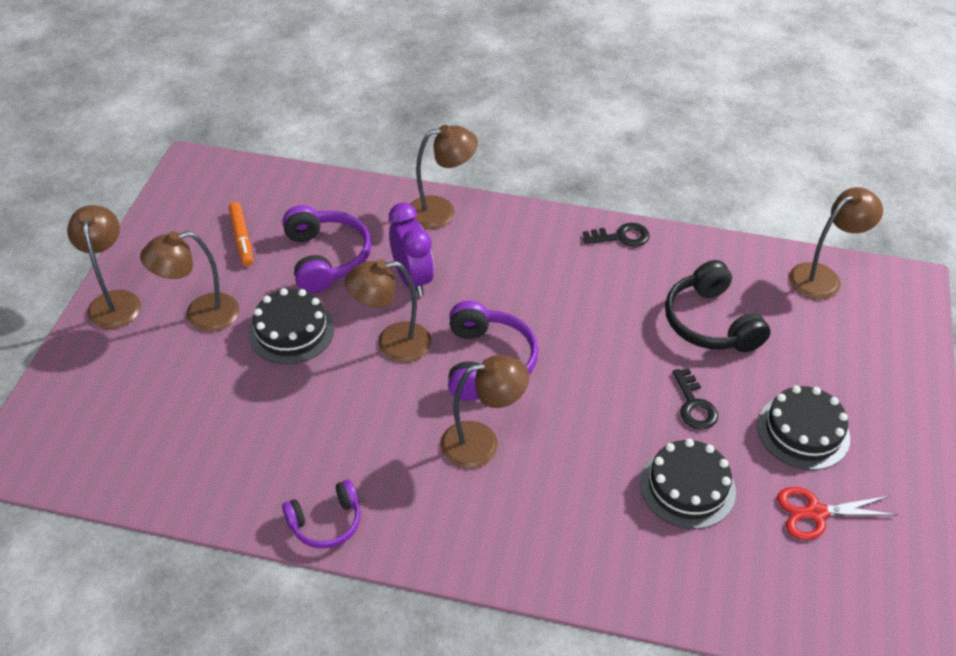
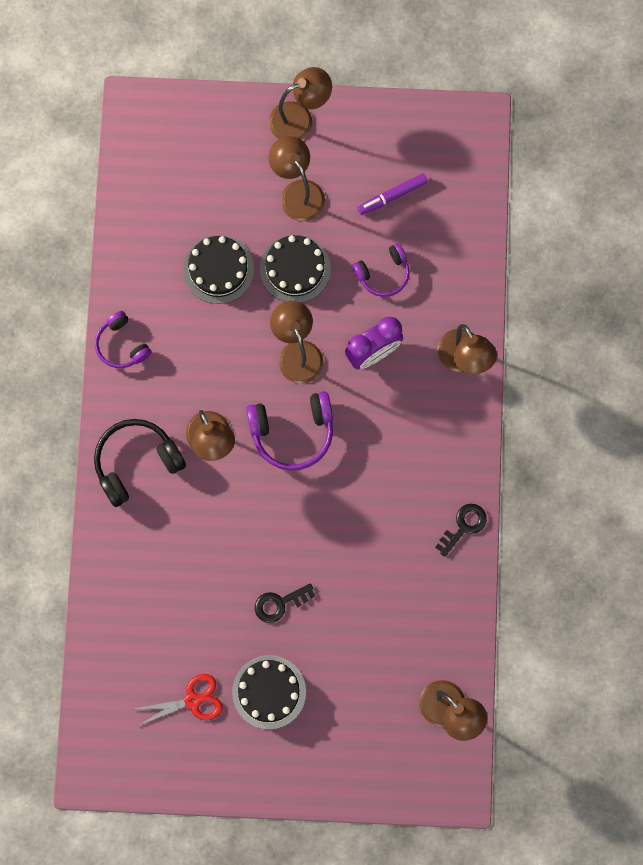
camera: 80 degrees right, 30 degrees up
orange marker [228,202,253,266] -> purple marker [357,173,428,215]
purple headphones [282,205,371,293] -> purple headphones [352,243,410,297], size x0.64
black key [583,223,650,247] -> black key turned 120 degrees counterclockwise [435,504,487,557]
black cake [640,439,736,529] -> black cake moved to [183,235,254,304]
black headphones [665,260,771,352] -> black headphones moved to [94,419,186,507]
red scissors [777,487,897,540] -> red scissors turned 90 degrees clockwise [135,674,223,726]

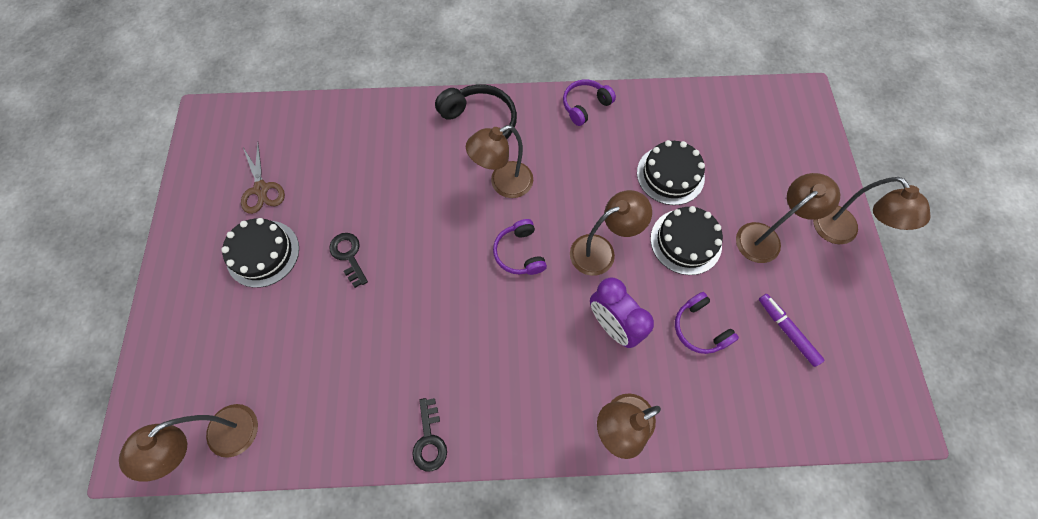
camera: 85 degrees right, 10 degrees down
red scissors [135,674,223,726] -> brown scissors [241,143,285,214]
purple headphones [246,391,333,471] -> purple headphones [493,219,547,275], size x0.64
black key [435,504,487,557] -> black key turned 45 degrees clockwise [412,398,447,471]

